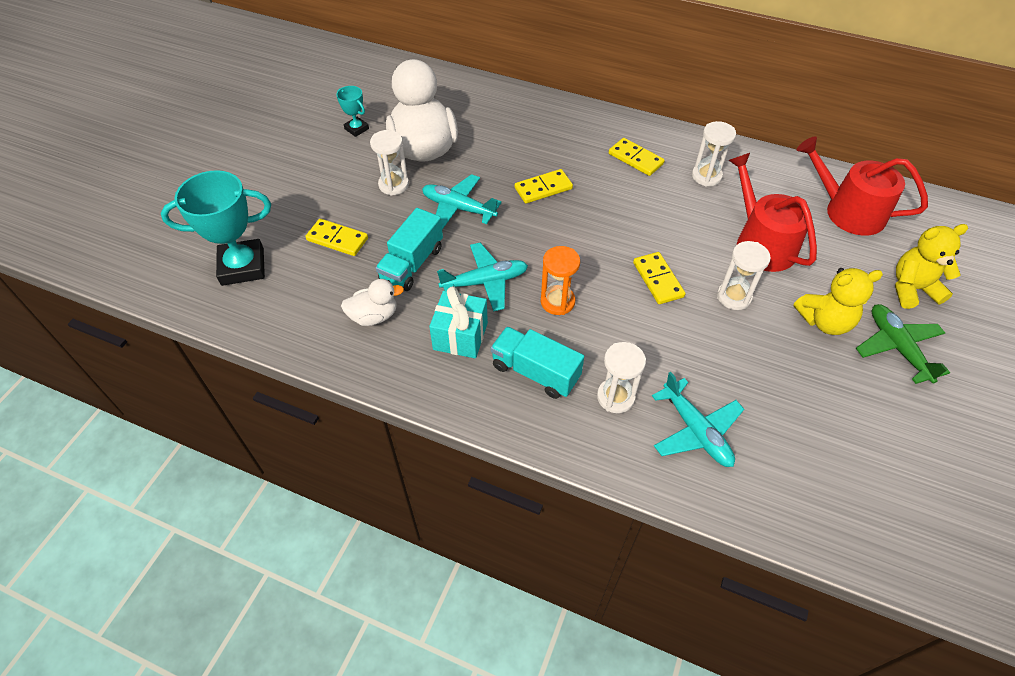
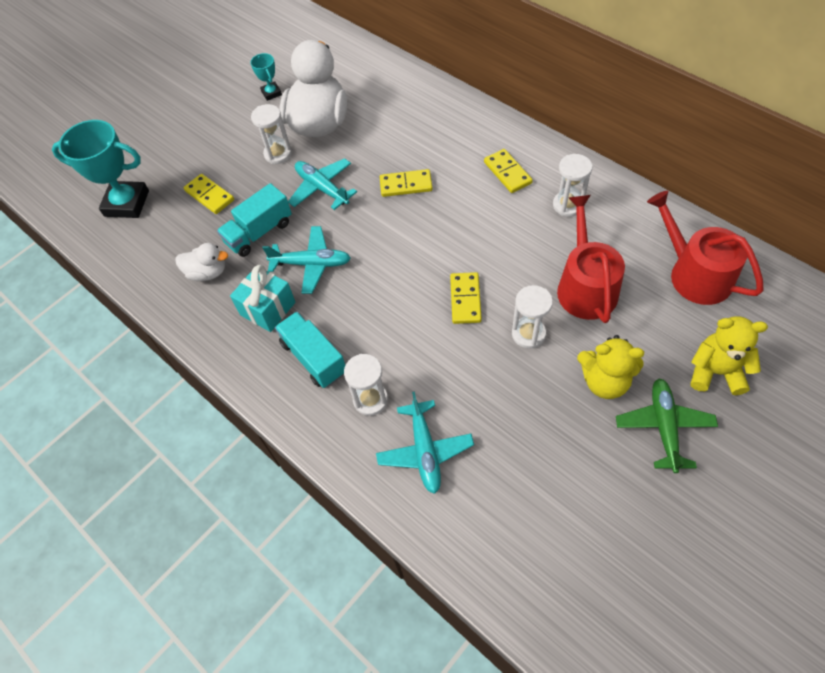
camera: 25 degrees right, 5 degrees up
orange hourglass [541,246,580,315] -> none

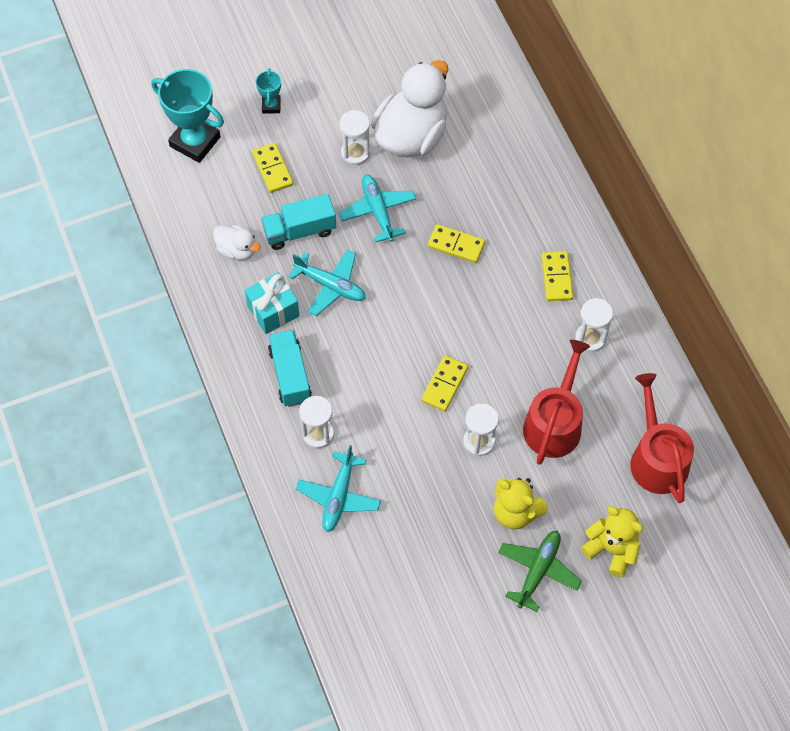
camera: 20 degrees right, 5 degrees up
turquoise trophy [250,53,282,101] -> turquoise trophy moved to [256,68,281,114]

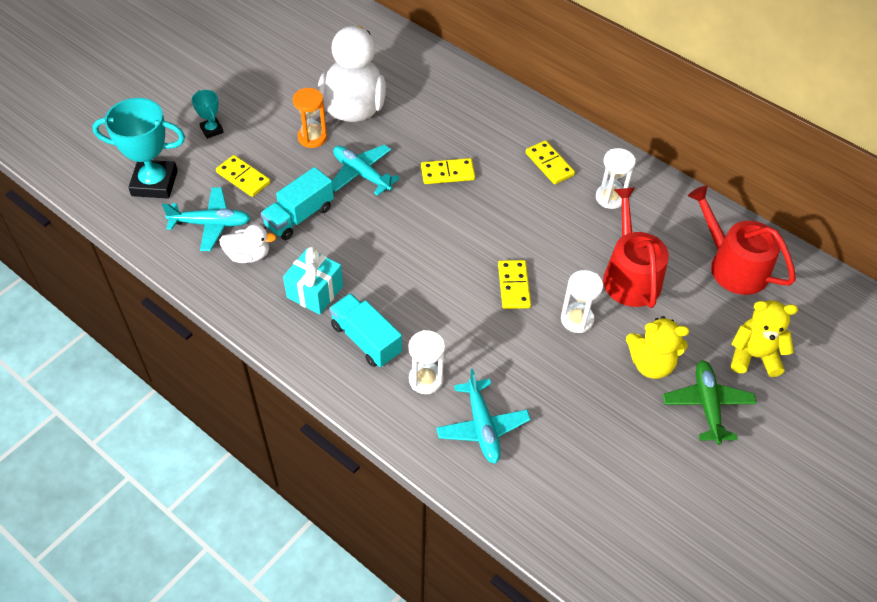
camera: 30 degrees left, 10 degrees down
turquoise plane [288,249,366,316] -> turquoise plane moved to [162,187,251,251]
white hourglass [340,110,371,165] -> orange hourglass [293,88,327,148]

